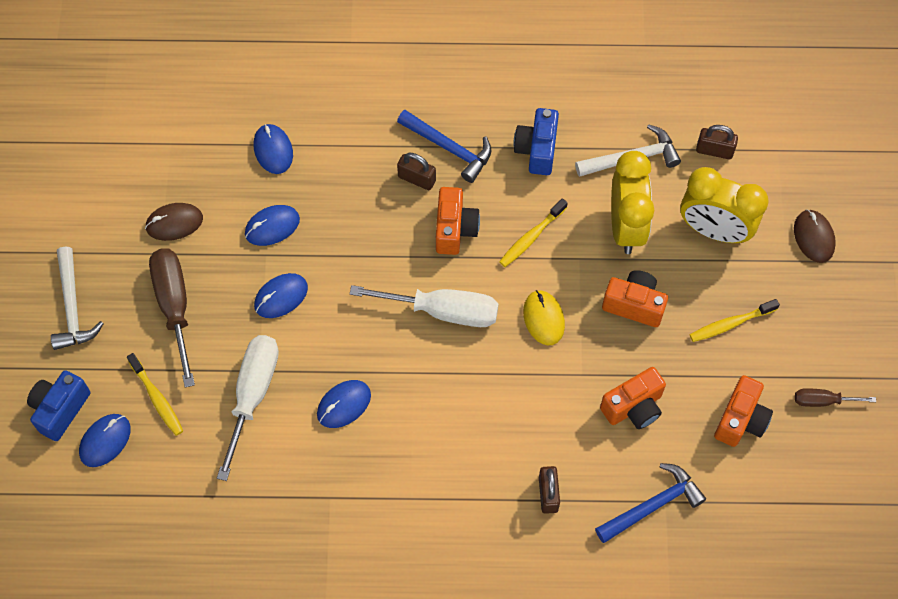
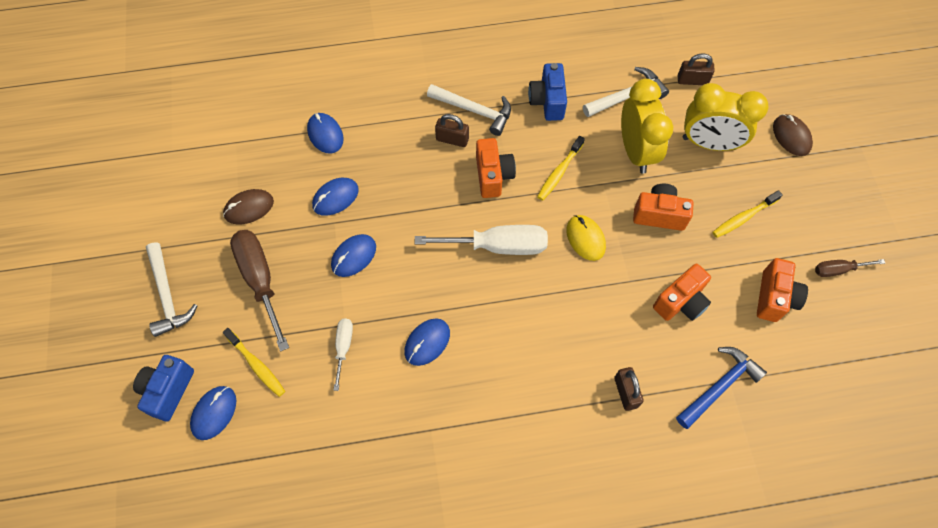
camera: 10 degrees left, 0 degrees up
white screwdriver [217,335,279,481] -> white screwdriver [334,318,353,391], size x0.53
blue hammer [397,110,491,183] -> white hammer [427,84,511,136]

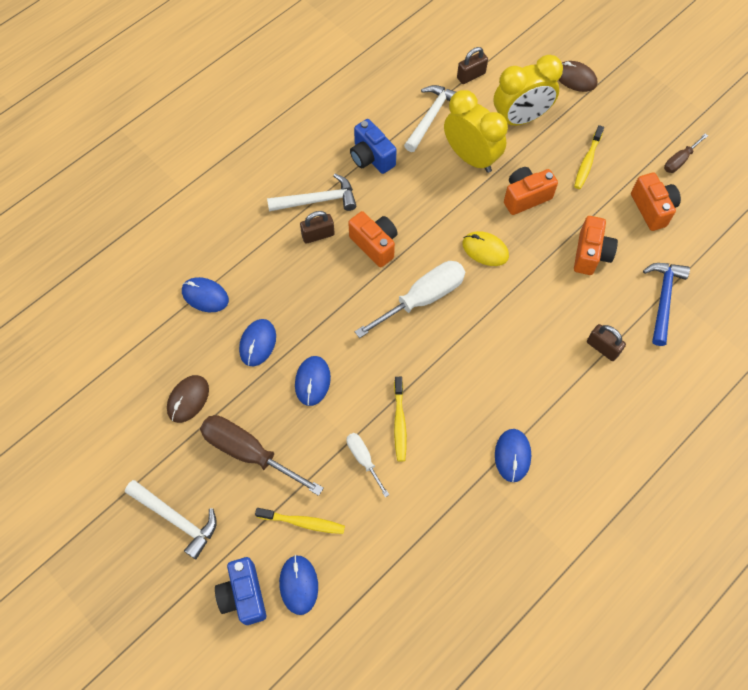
camera: 35 degrees left, 0 degrees up
blue mouse [404,318,450,366] -> blue mouse moved to [495,429,531,482]
yellow toothbrush [537,136,585,201] -> yellow toothbrush moved to [394,377,407,462]

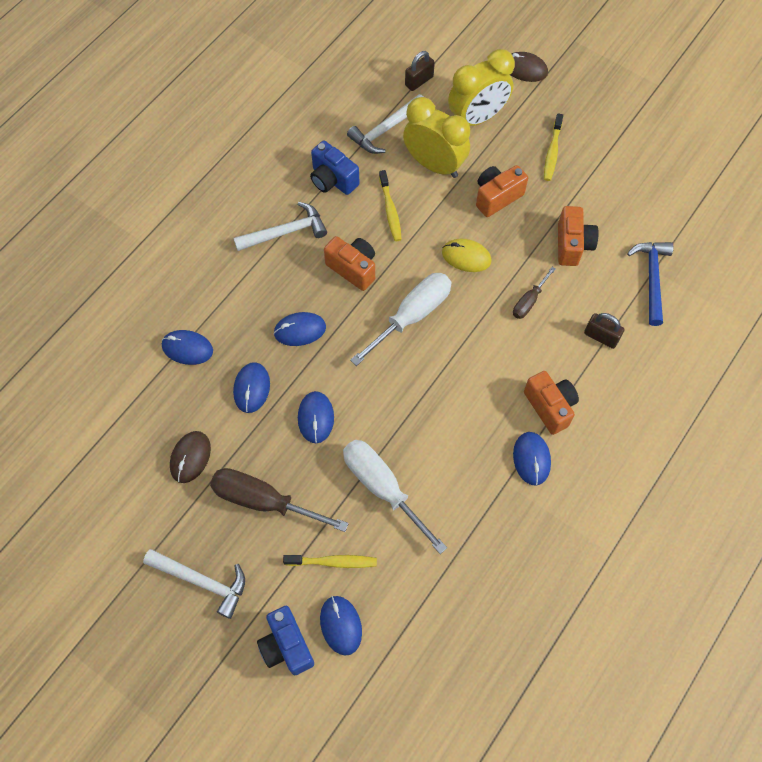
camera: 10 degrees left, 0 degrees up
brown padlock [300,211,335,244] -> none
white screwdriver [346,433,389,497] -> white screwdriver [343,440,447,554], size x1.90
yellow toothbrush [394,377,407,462] -> yellow toothbrush moved to [379,170,402,241]
white hammer [404,85,456,152] -> white hammer turned 150 degrees counterclockwise [347,94,423,154]
orange camera [631,172,681,231] -> orange camera moved to [524,371,579,435]
brown screwdriver [664,133,708,173] -> brown screwdriver moved to [513,267,556,319]
none -> blue mouse [274,312,326,346]

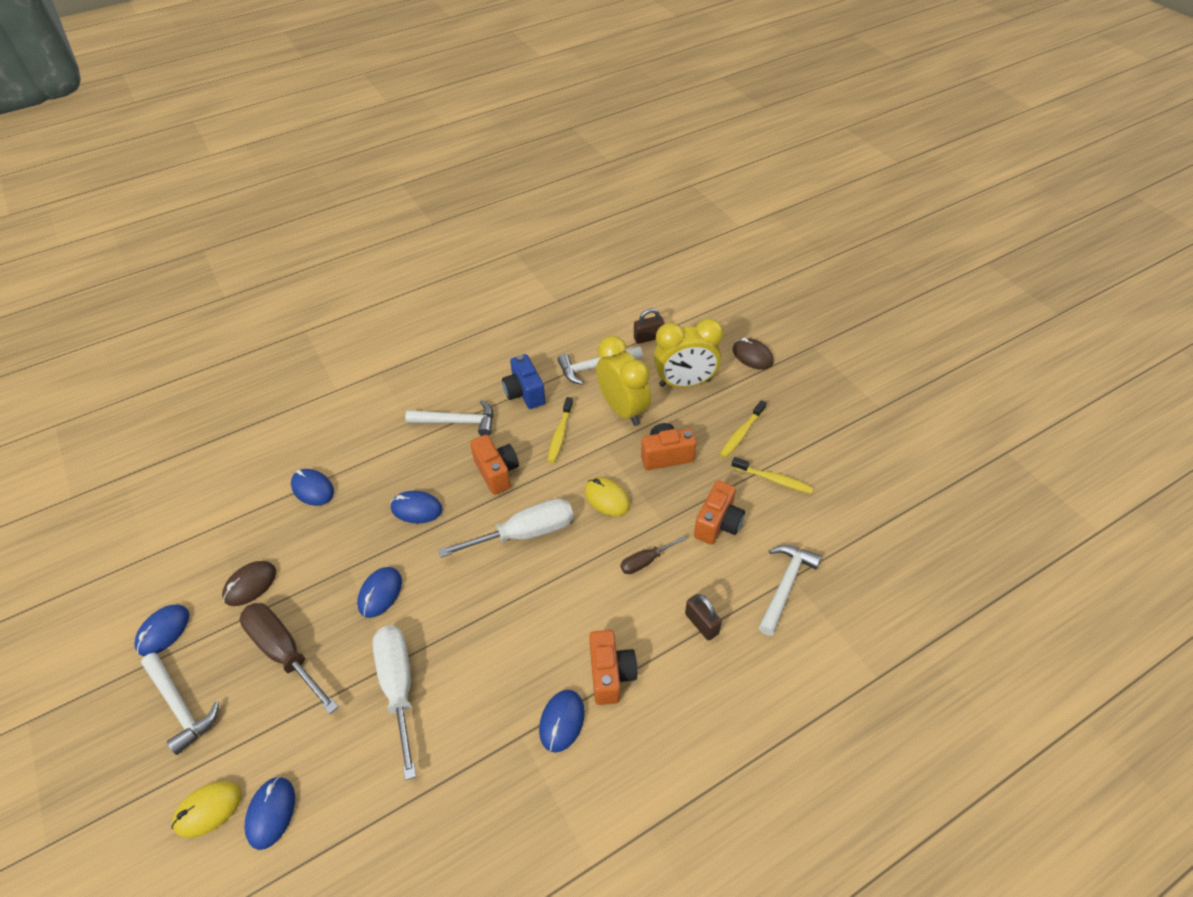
camera: 25 degrees right, 15 degrees down
blue mouse [233,362,270,413] -> blue mouse moved to [134,604,189,656]
blue camera [257,606,314,675] -> yellow mouse [172,781,242,838]
yellow toothbrush [283,555,377,568] -> yellow toothbrush moved to [731,457,813,494]
blue hammer [627,242,673,326] -> white hammer [758,545,822,636]

